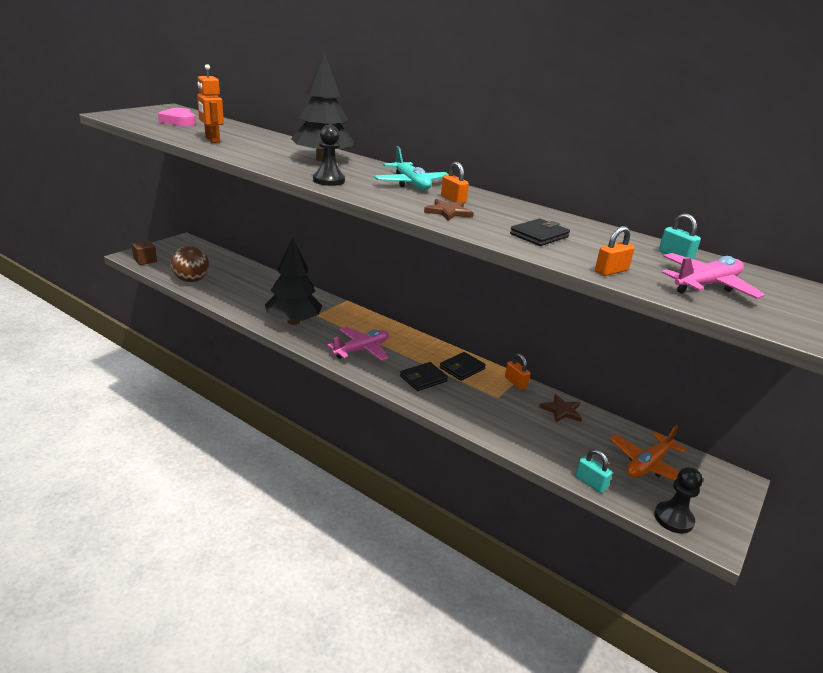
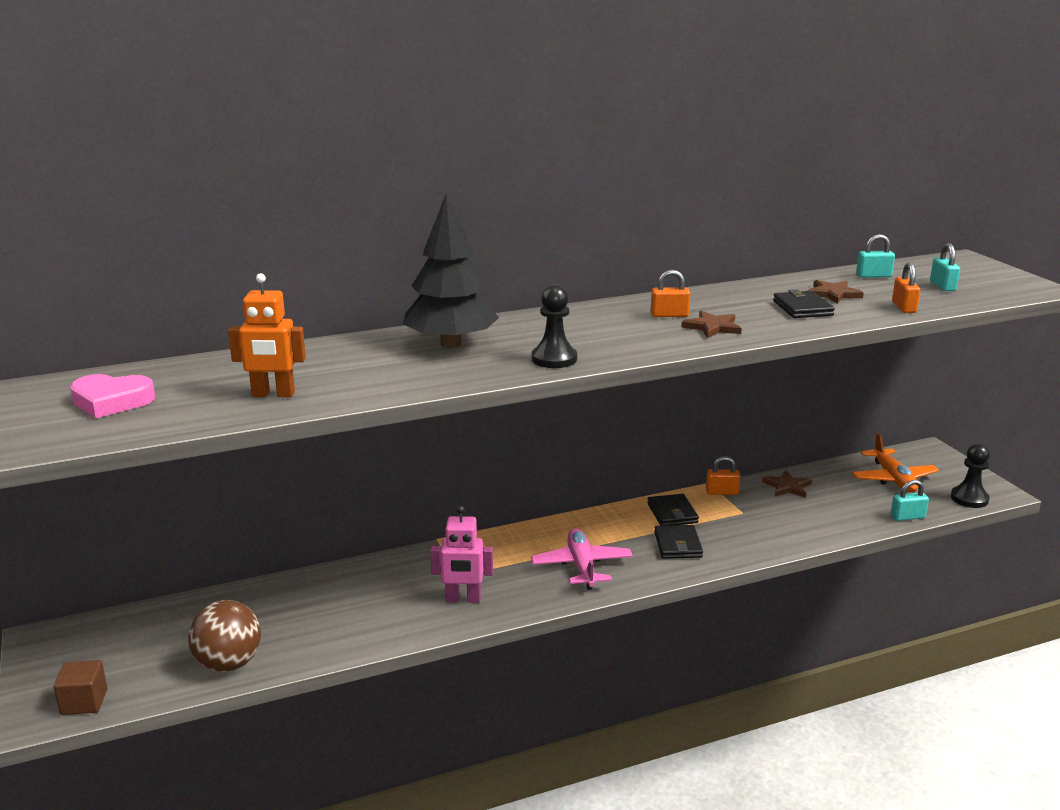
camera: 55 degrees left, 5 degrees down
black tree [265,237,322,325] -> pink robot [430,506,493,603]
turquoise plane [374,146,449,190] -> none
pink plane [662,253,765,299] -> turquoise padlock [930,243,960,291]
none -> brown star [807,280,864,304]

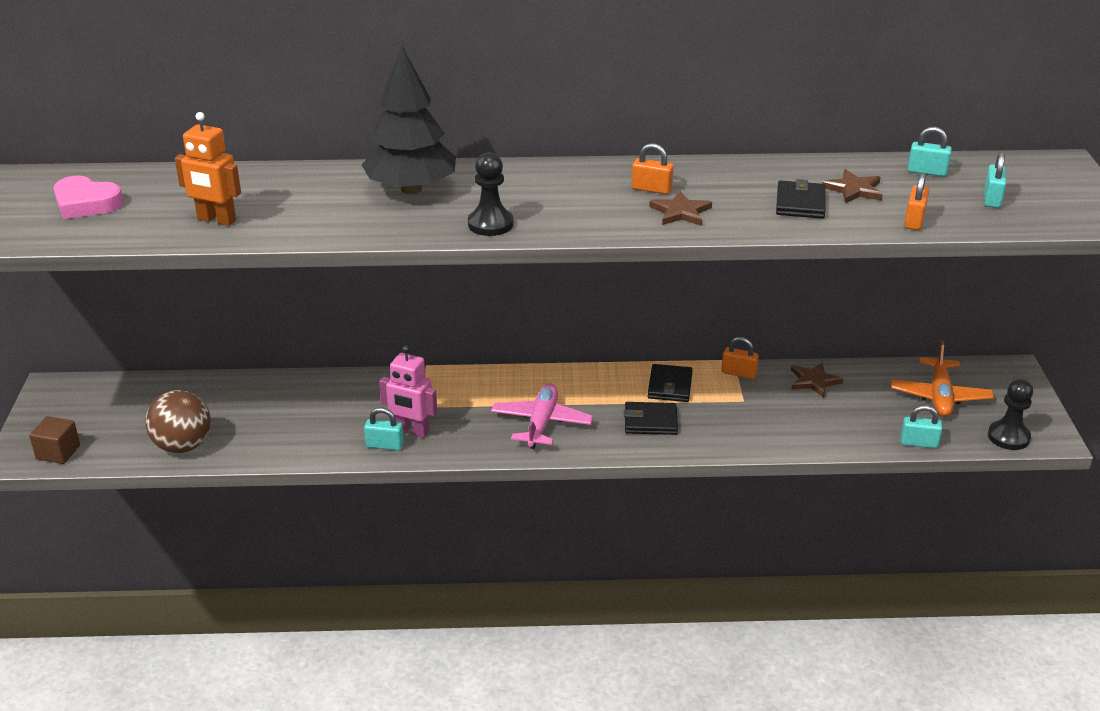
camera: 20 degrees right, 10 degrees up
black wallet [654,525,703,559] -> black wallet turned 75 degrees clockwise [624,402,678,435]
none -> turquoise padlock [364,407,404,451]

